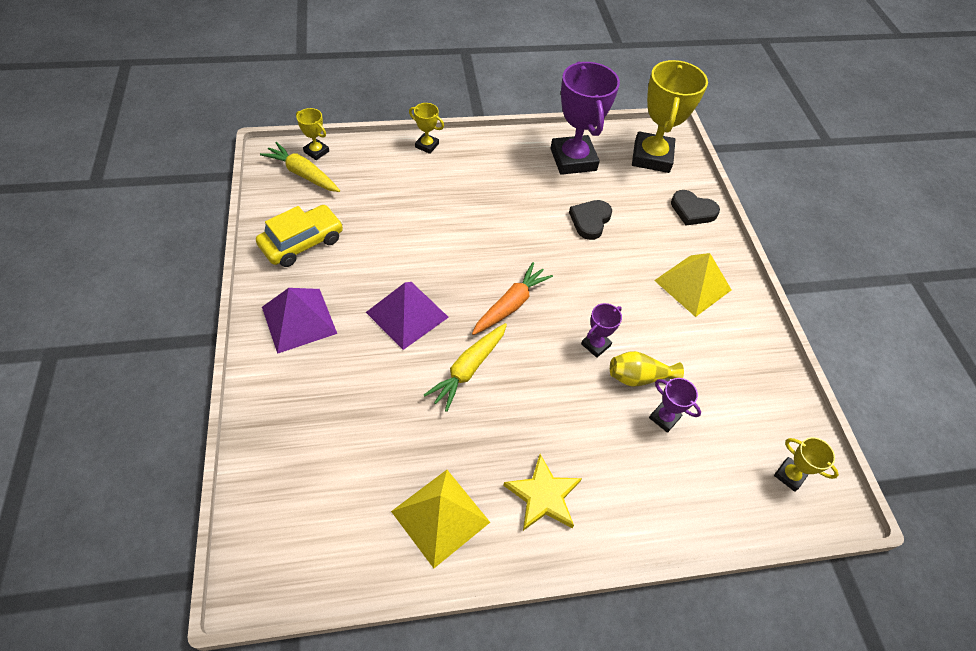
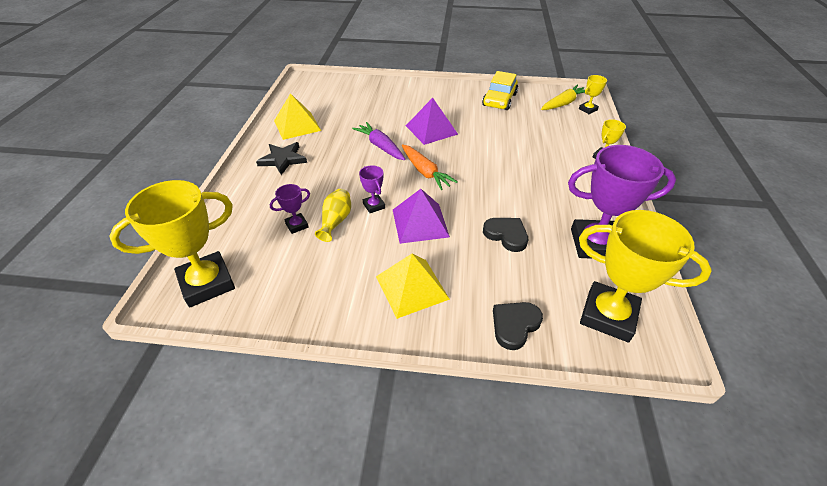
camera: 110 degrees right, 10 degrees down
yellow car [256,205,343,267] -> yellow car turned 45 degrees clockwise [482,71,518,110]
purple pyramid [262,288,337,354] -> purple pyramid moved to [393,189,450,244]
yellow carrot [424,323,507,412] -> purple carrot [352,122,406,160]
yellow star [503,454,582,531] -> black star [256,142,307,175]
yellow trophy [774,437,839,492] -> yellow trophy [109,180,235,307], size x2.19

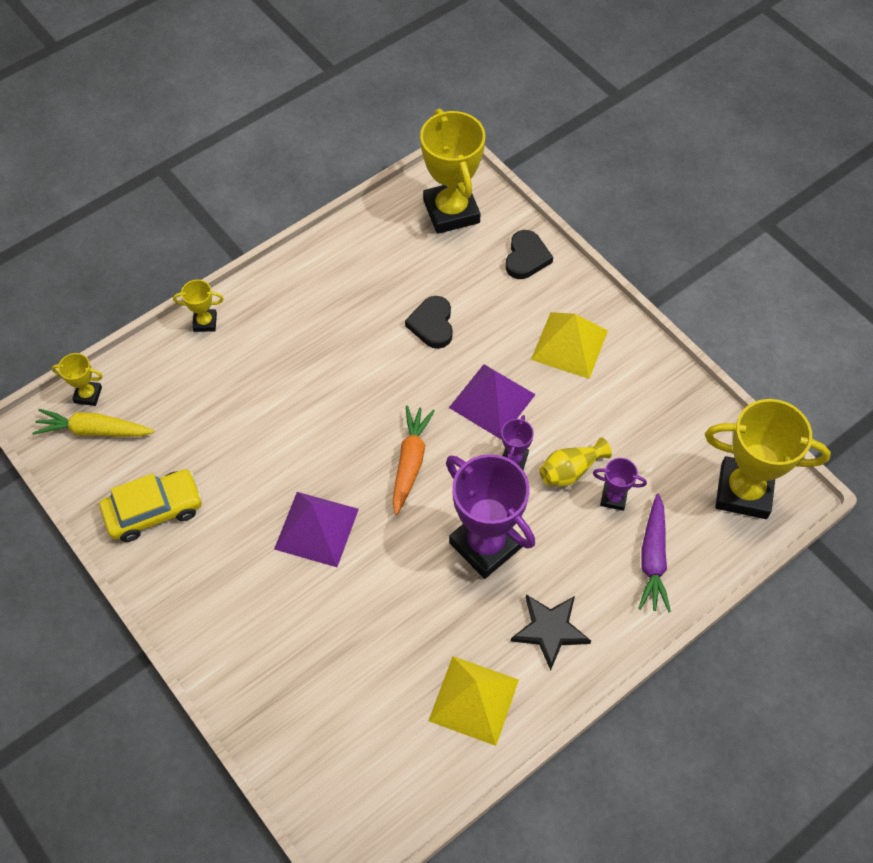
camera: 135 degrees left, 15 degrees up
purple carrot [352,122,406,160] -> purple carrot moved to [638,494,671,612]
black heart [493,302,543,350] -> black heart turned 75 degrees counterclockwise [506,230,553,279]
purple trophy [568,145,676,259] -> purple trophy moved to [446,454,535,579]

